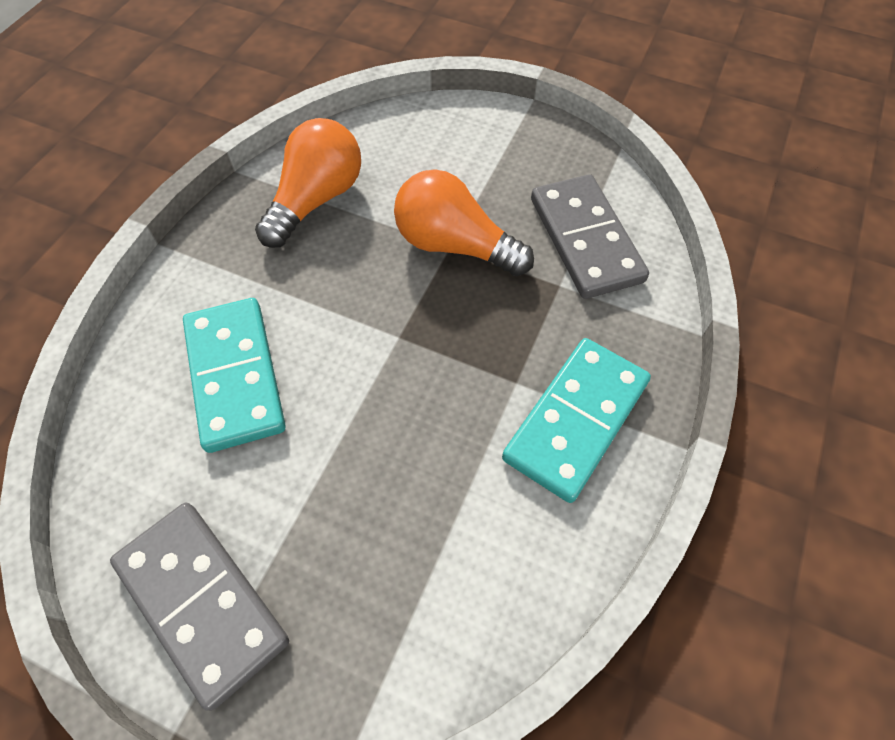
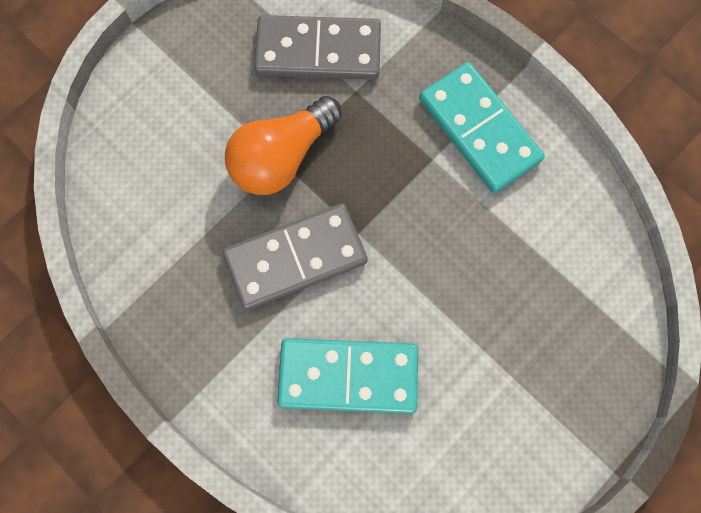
camera: 70 degrees left, 15 degrees up
grey domino [110,503,289,711] -> grey domino moved to [222,203,368,310]
orange light bulb [255,118,361,248] -> none

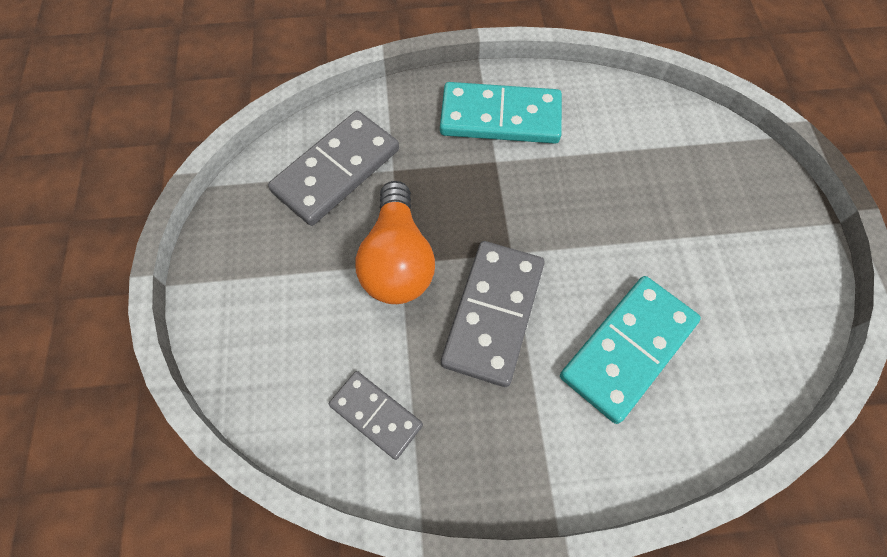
camera: 50 degrees left, 10 degrees down
none -> grey domino [329,371,423,460]

